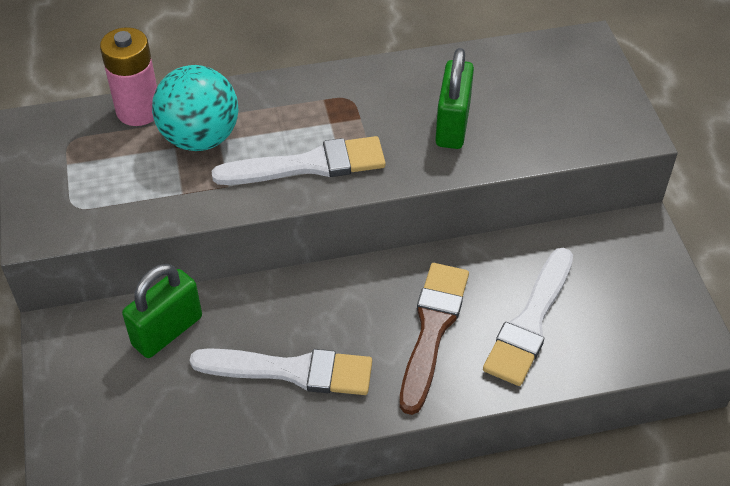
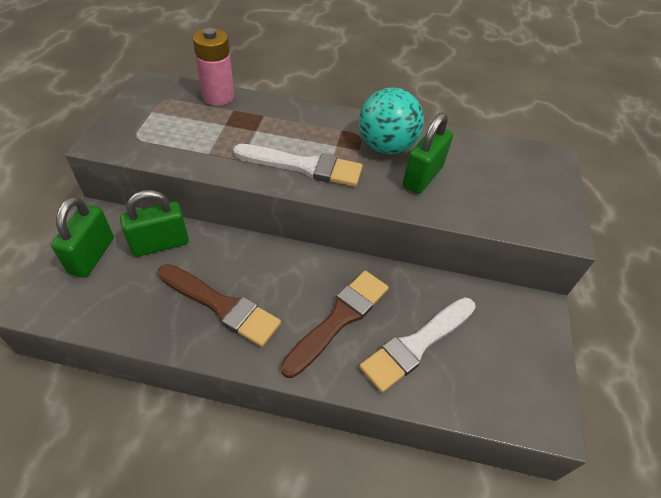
camera: 20 degrees right, 0 degrees up
turquoise ball [152,65,239,151] -> turquoise ball moved to [359,87,424,154]
white brush [190,348,372,395] -> brown brush [158,264,281,347]
none -> green padlock [51,197,114,278]

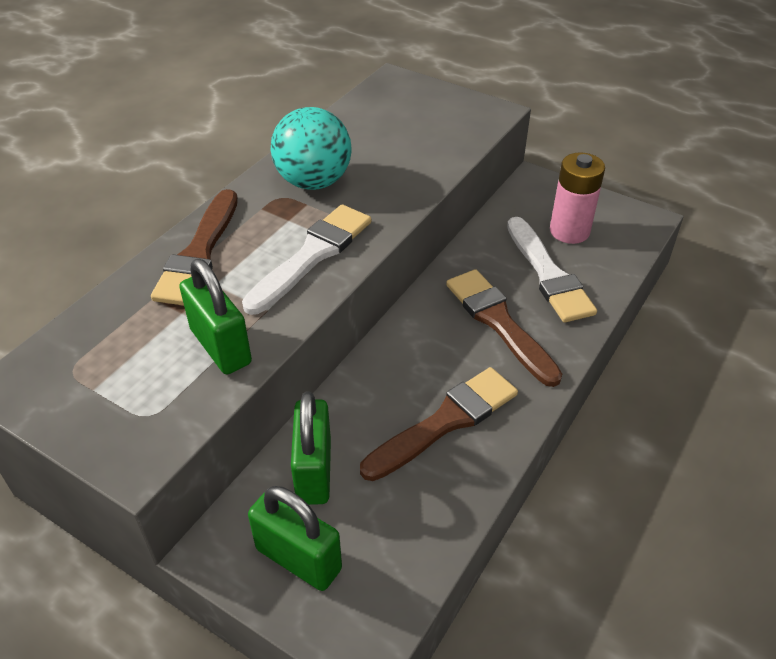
camera: 65 degrees left, 5 degrees down
pink battery [193,28,234,106] -> pink battery moved to [550,152,605,244]
green padlock [403,113,453,194] -> green padlock moved to [179,259,252,374]
none -> brown brush [151,189,238,305]

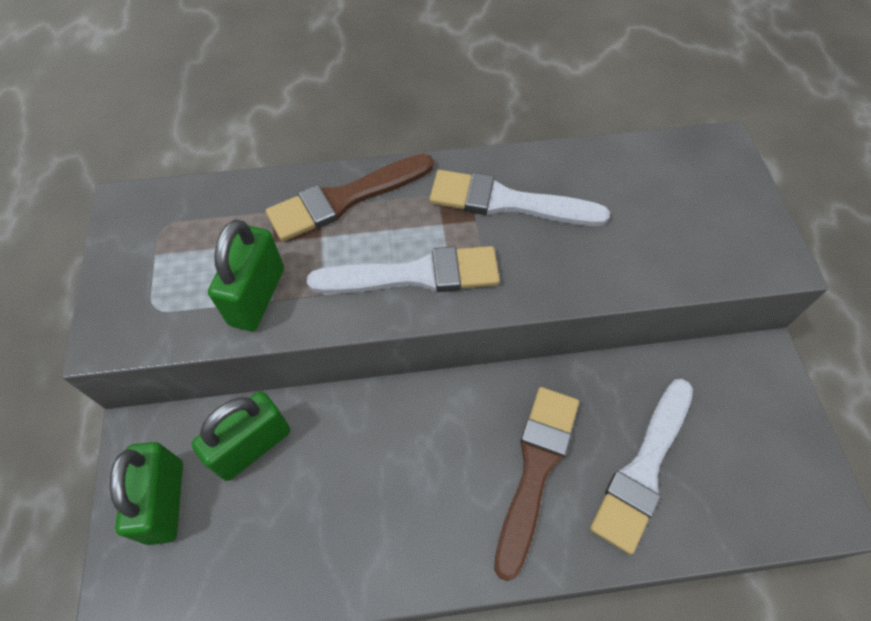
camera: 50 degrees right, 15 degrees up
turquoise ball [271,107,351,190] -> white brush [429,170,610,226]
brown brush [360,367,518,481] -> none
pink battery [550,152,605,244] -> none

